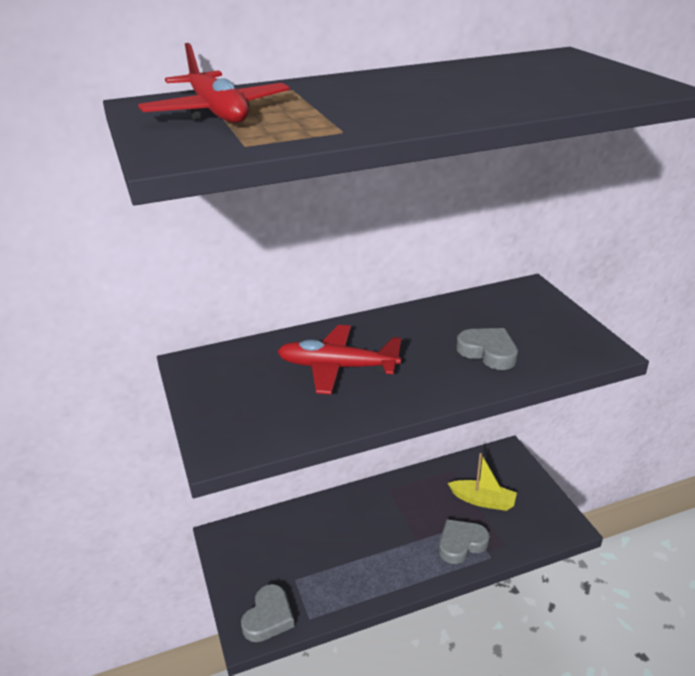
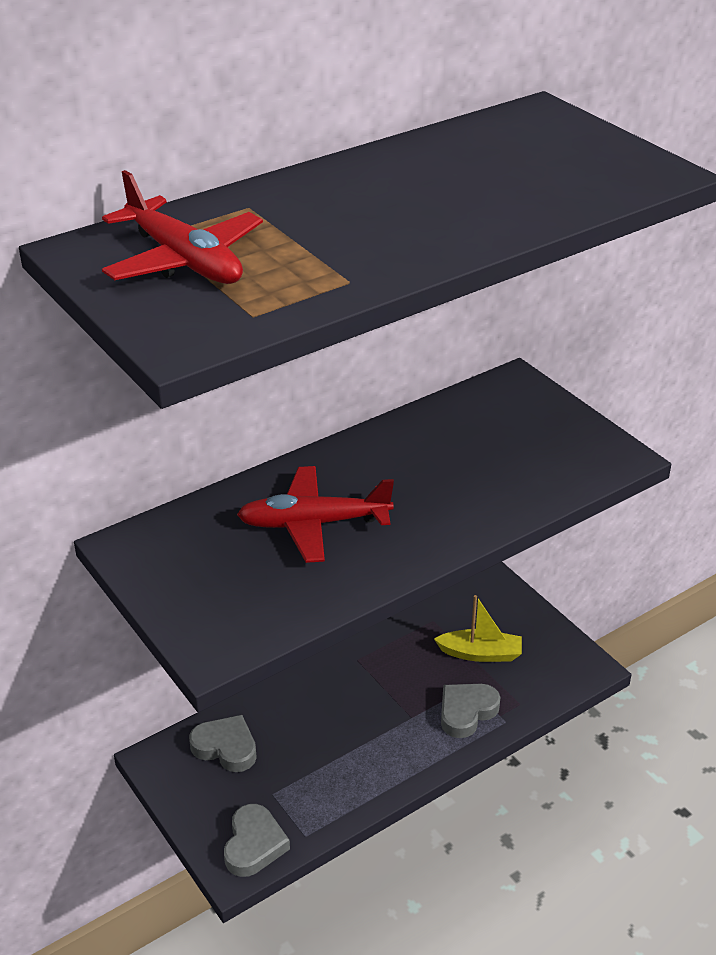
camera: 15 degrees left, 5 degrees up
grey heart [457,328,518,370] -> grey heart moved to [189,715,257,772]

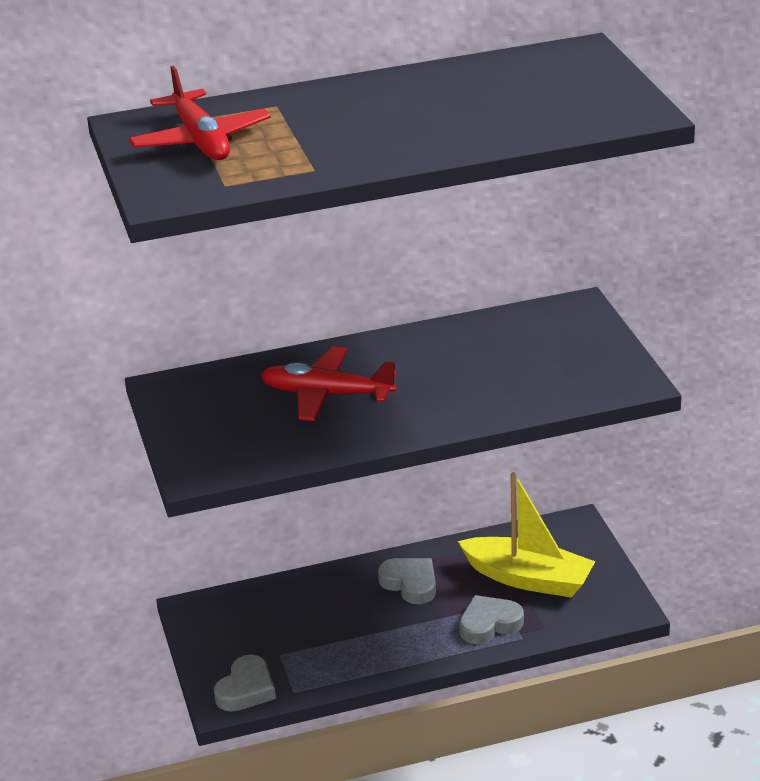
camera: 20 degrees right, 5 degrees down
grey heart [189,715,257,772] -> grey heart moved to [378,558,436,604]
yellow boat [434,595,522,662] -> yellow boat [457,472,596,597], size x1.59

